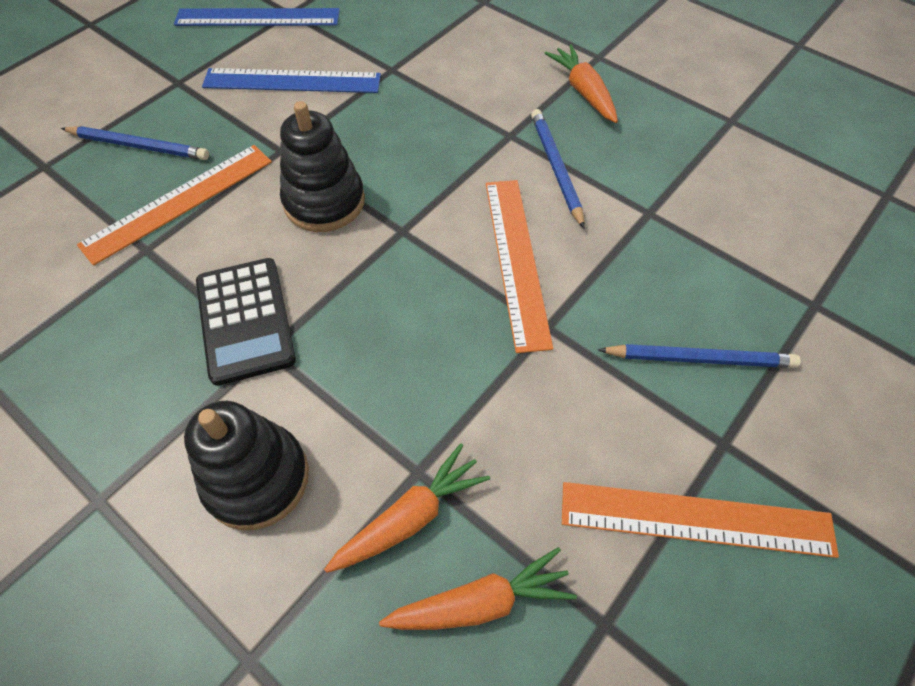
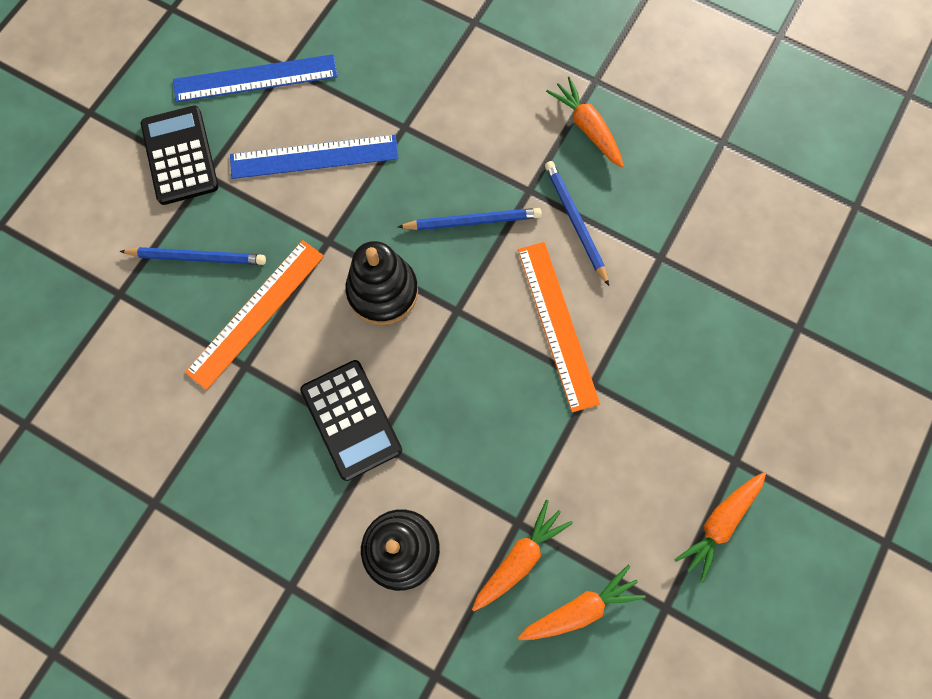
camera: 10 degrees left, 15 degrees up
orange ruler [562,482,839,558] -> orange carrot [674,472,766,583]
blue pencil [598,344,801,368] -> blue pencil moved to [398,208,542,230]
none -> black calculator [141,105,218,205]

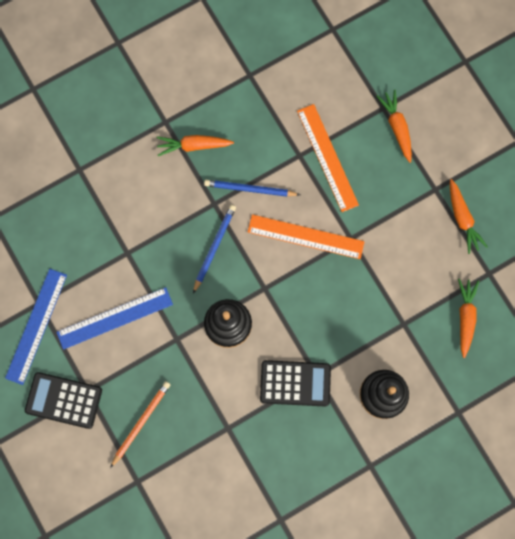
camera: 60 degrees left, 5 degrees up
blue pencil [119,247,266,265] -> orange pencil [110,381,171,468]
orange ruler [185,240,324,390] -> orange ruler moved to [297,104,359,212]
blue ruler [230,135,399,179] -> blue ruler turned 45 degrees clockwise [56,287,173,350]
orange carrot [472,500,573,611] -> orange carrot moved to [376,90,412,163]

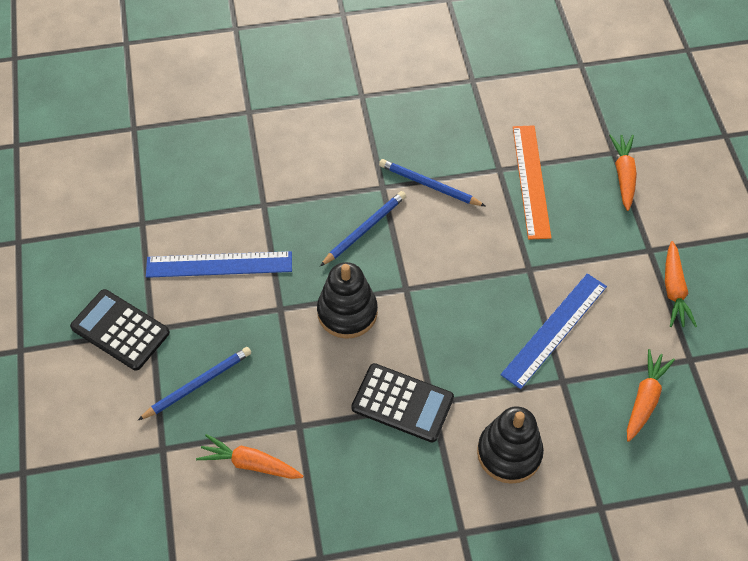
camera: 20 degrees right, 20 degrees down
blue ruler [5,269,67,385] -> blue ruler moved to [501,273,607,389]
orange pencil [110,381,171,468] -> blue pencil [138,347,251,420]
orange carrot [157,135,234,156] -> orange carrot moved to [196,434,303,479]
orange ruler [248,214,365,259] -> none

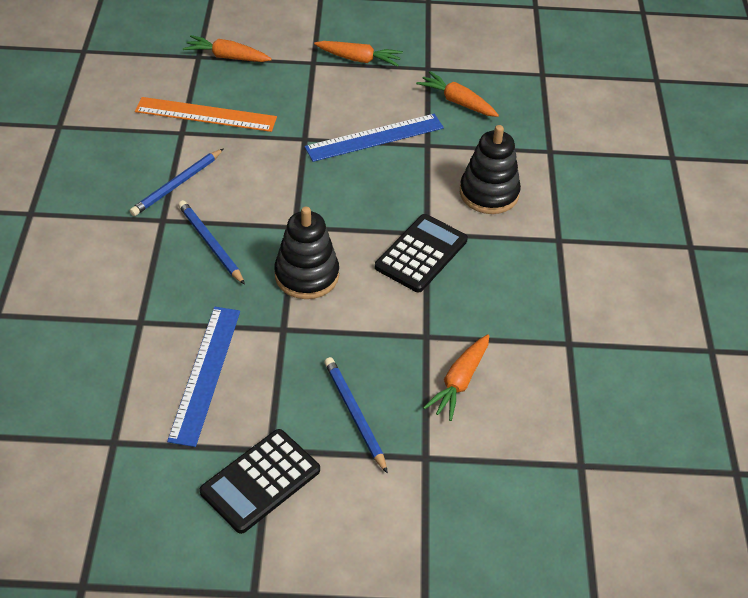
camera: 80 degrees left, 10 degrees down
blue ruler [501,273,607,389] -> blue ruler turned 75 degrees counterclockwise [304,114,444,162]

